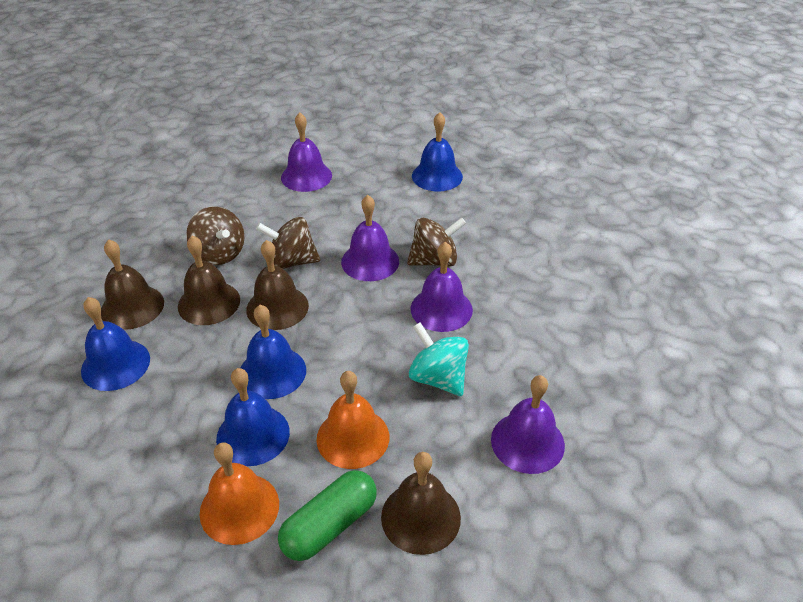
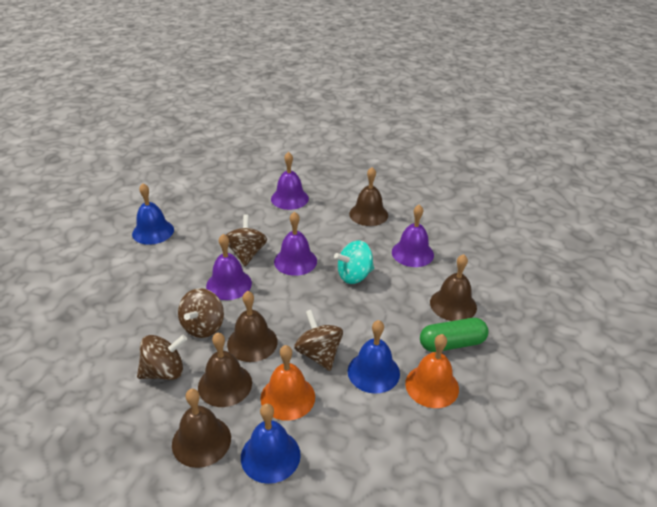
camera: 75 degrees left, 5 degrees down
blue bell [241,305,306,399] -> brown spinning top [294,310,343,371]
green capsule [278,470,377,561] -> green capsule turned 75 degrees counterclockwise [420,318,488,352]
purple bell [281,113,332,192] -> purple bell moved to [271,152,309,210]
orange bell [316,371,389,469] -> orange bell moved to [260,345,315,421]
none -> brown bell [349,167,388,226]

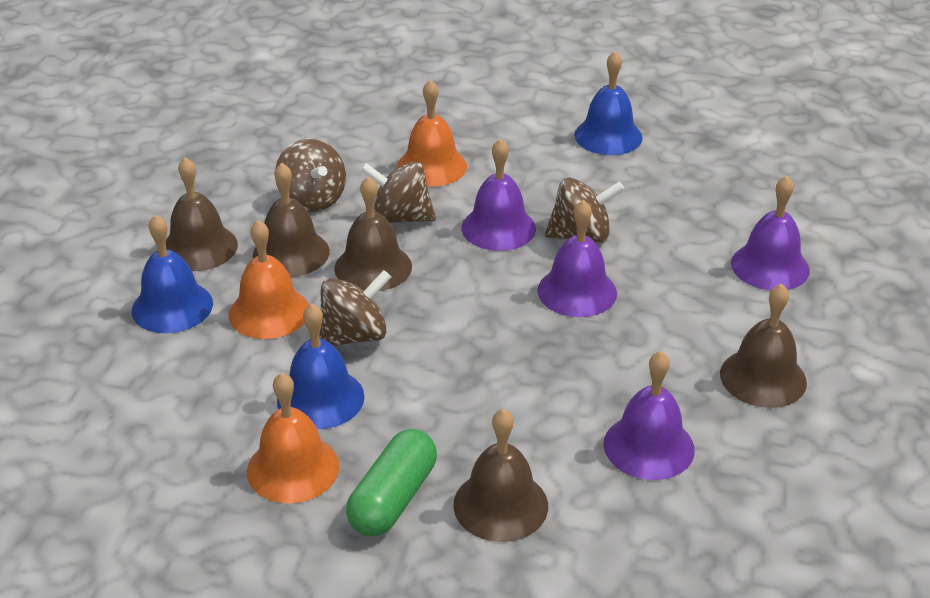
camera: 85 degrees right, 0 degrees up
turquoise spinning top [334,240,374,284] -> none
green capsule [420,318,488,352] -> green capsule turned 45 degrees clockwise [346,429,437,536]
none -> orange bell [397,80,467,187]

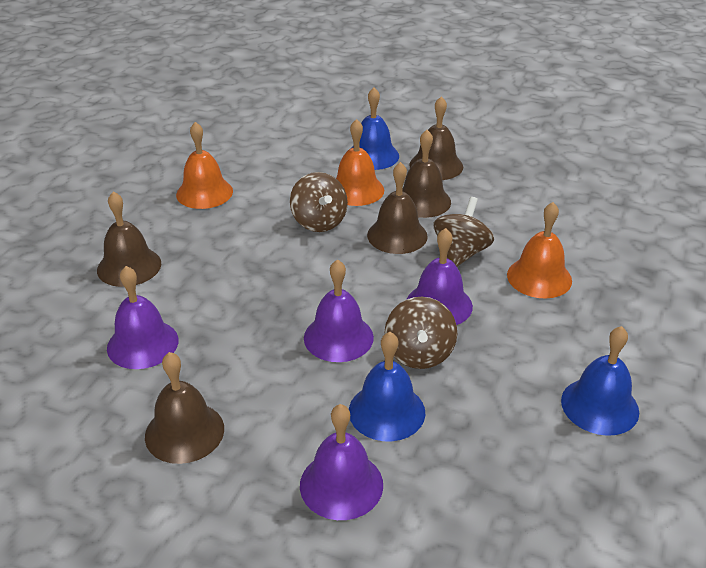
camera: 100 degrees right, 0 degrees up
brown spinning top [275,139,346,212] -> none
blue bell [277,304,364,429] -> blue bell moved to [349,332,425,441]
green capsule [346,429,437,536] -> none

